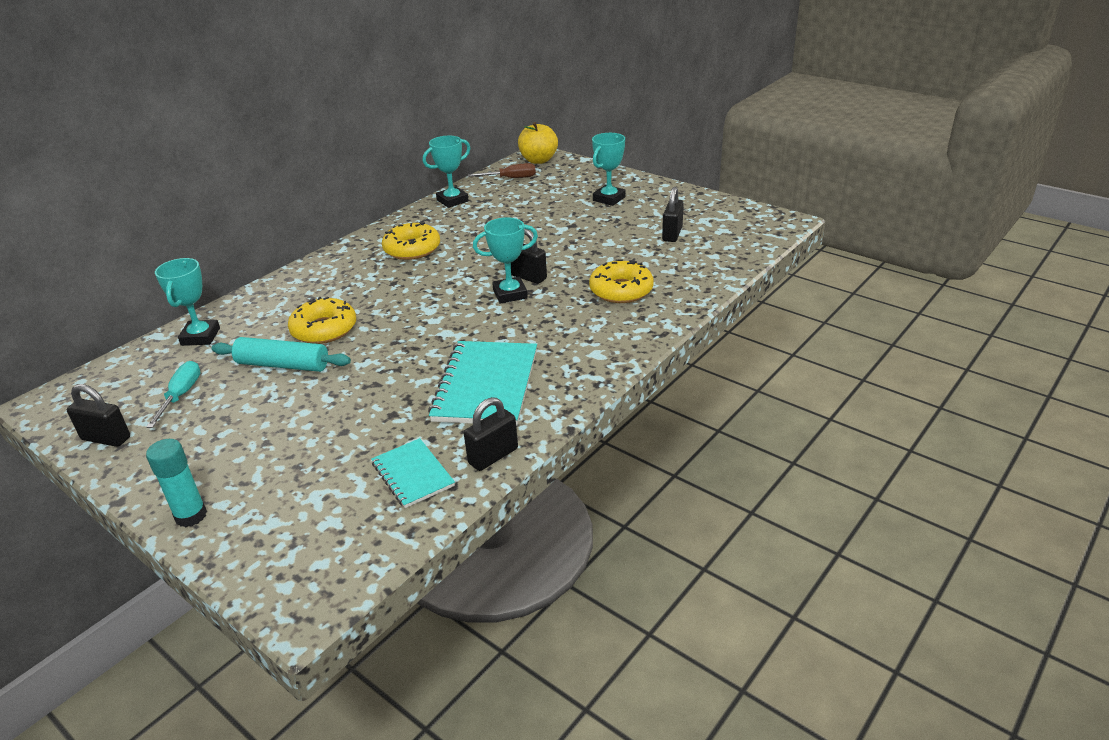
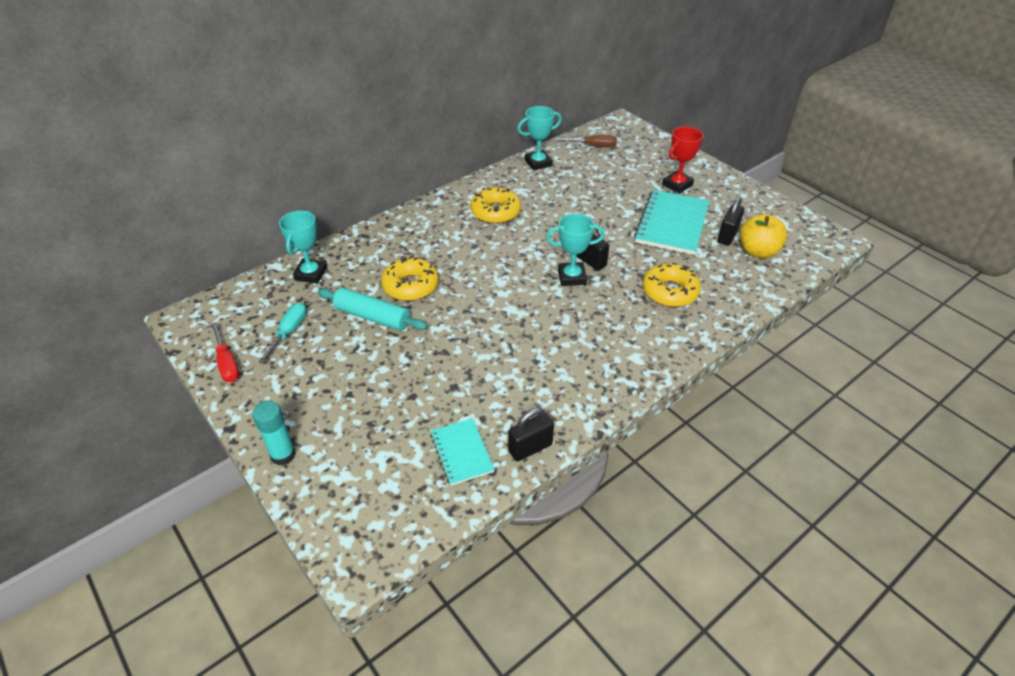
camera: 10 degrees right, 10 degrees up
black padlock [67,384,130,447] -> red screwdriver [211,323,239,382]
turquoise notebook [428,341,537,426] -> turquoise notebook moved to [634,190,709,255]
yellow apple [518,122,558,164] -> yellow apple moved to [739,214,787,258]
turquoise trophy [592,133,626,206] -> red trophy [662,126,703,194]

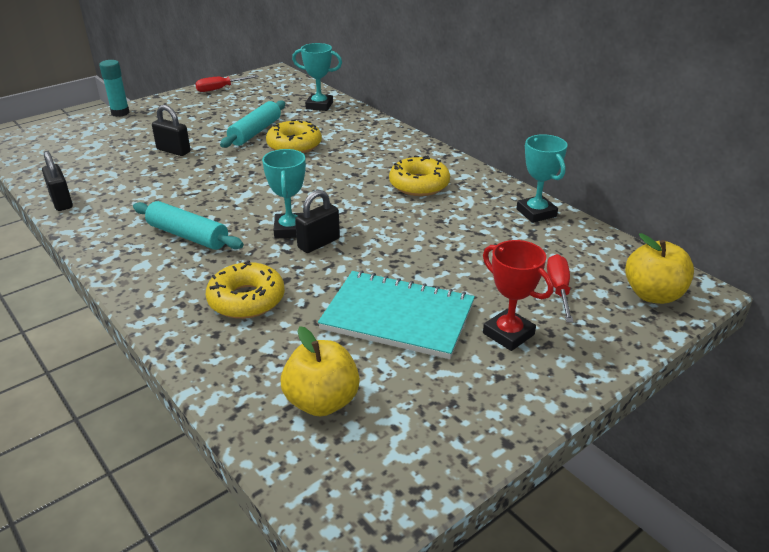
camera: 90 degrees right, 10 degrees down
turquoise screwdriver [258,303,306,364] -> none
turquoise notebook [430,418,495,486] -> none
brown screwdriver [556,135,617,147] -> none
black padlock [718,197,744,246] -> black padlock moved to [152,105,191,156]
none -> turquoise rolling pin [133,201,244,250]
none -> red screwdriver [547,254,573,323]
none -> yellow apple [625,233,694,304]

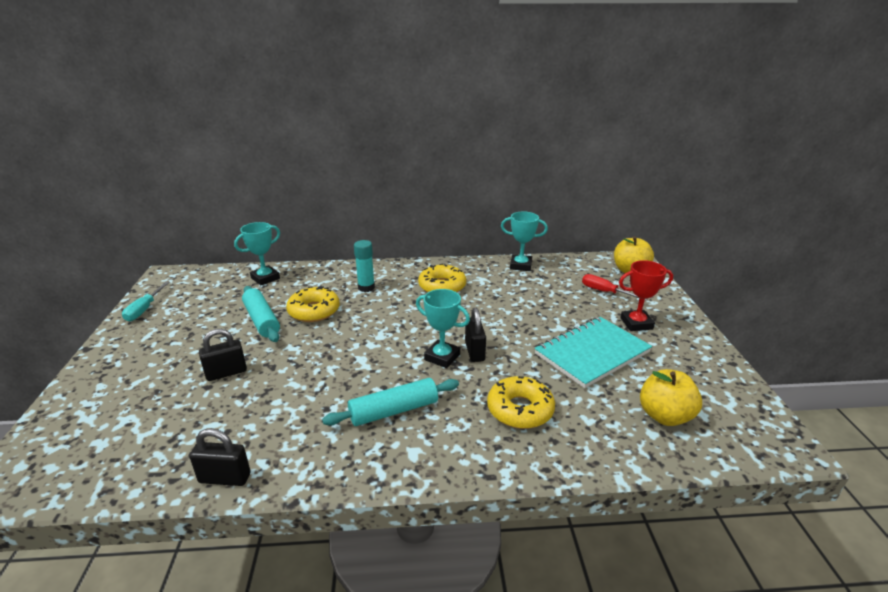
camera: 55 degrees left, 5 degrees down
turquoise glue stick [99,60,130,117] -> turquoise glue stick moved to [354,240,375,292]
red screwdriver [195,75,259,92] -> turquoise screwdriver [122,282,170,321]

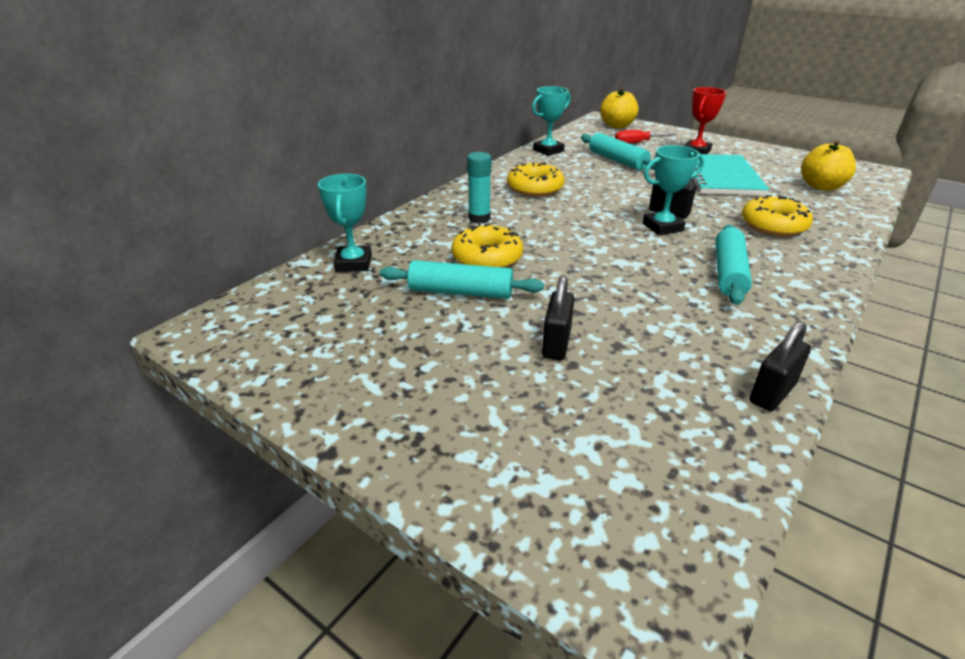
camera: 50 degrees left, 5 degrees up
turquoise screwdriver [122,282,170,321] -> none
none -> turquoise rolling pin [581,133,655,171]

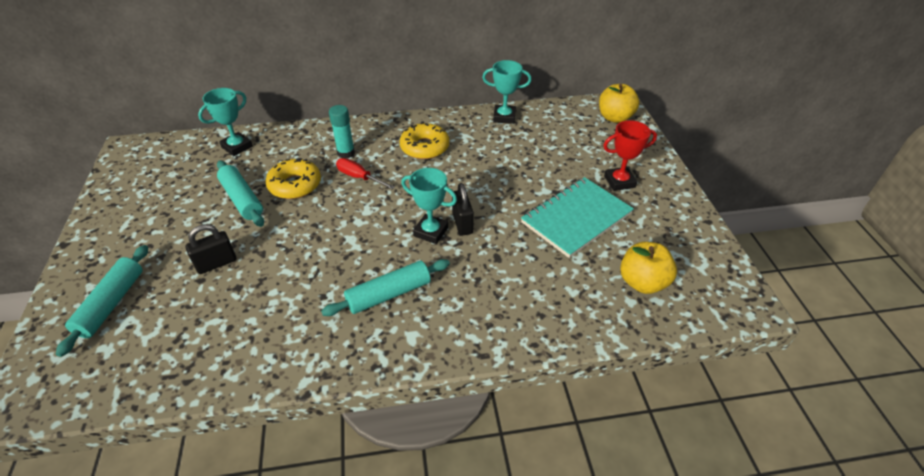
camera: 45 degrees right, 10 degrees up
turquoise rolling pin [581,133,655,171] -> turquoise rolling pin moved to [56,245,148,357]
red screwdriver [615,130,677,144] -> red screwdriver moved to [336,158,395,189]
yellow donut [741,195,813,236] -> none
black padlock [749,321,811,412] -> none

